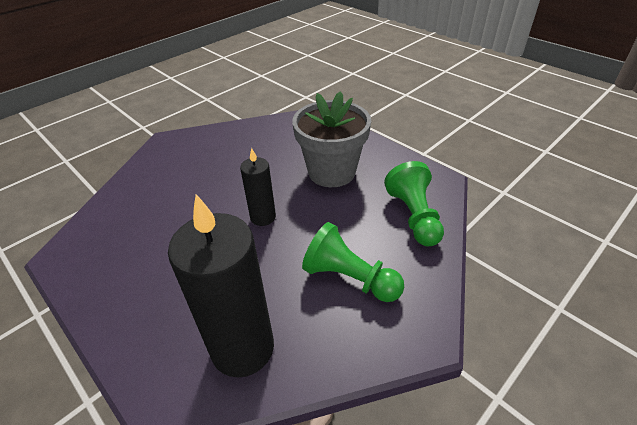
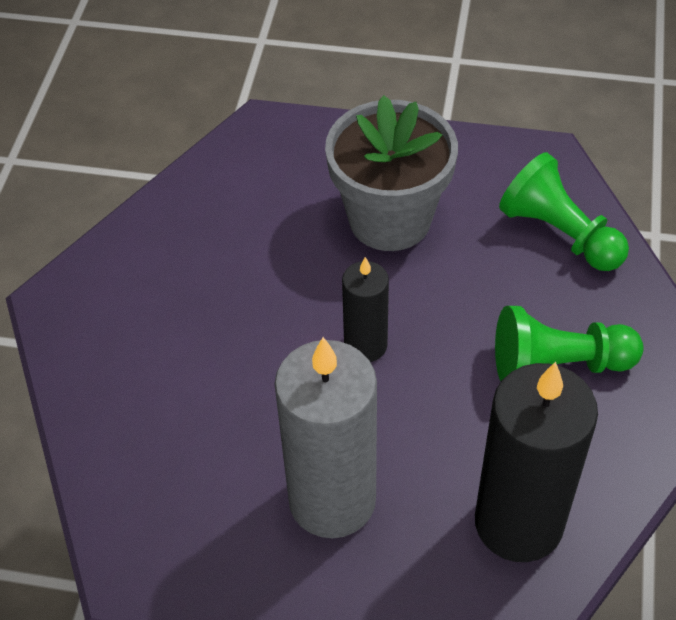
camera: 35 degrees left, 10 degrees up
none -> grey candle [275,337,377,538]

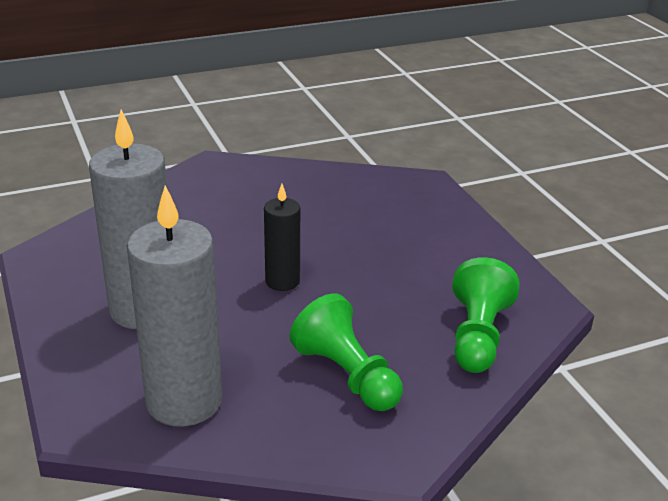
camera: 55 degrees right, 20 degrees down
grey flower pot [325,95,458,251] -> none
black candle [475,362,598,562] -> grey candle [127,186,222,426]

